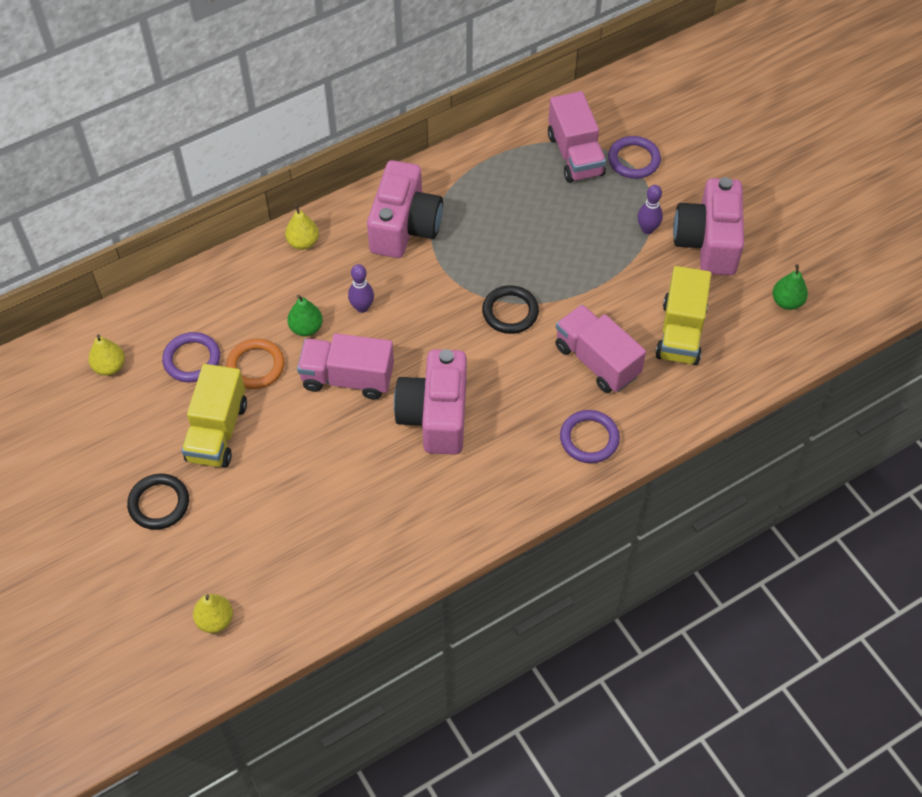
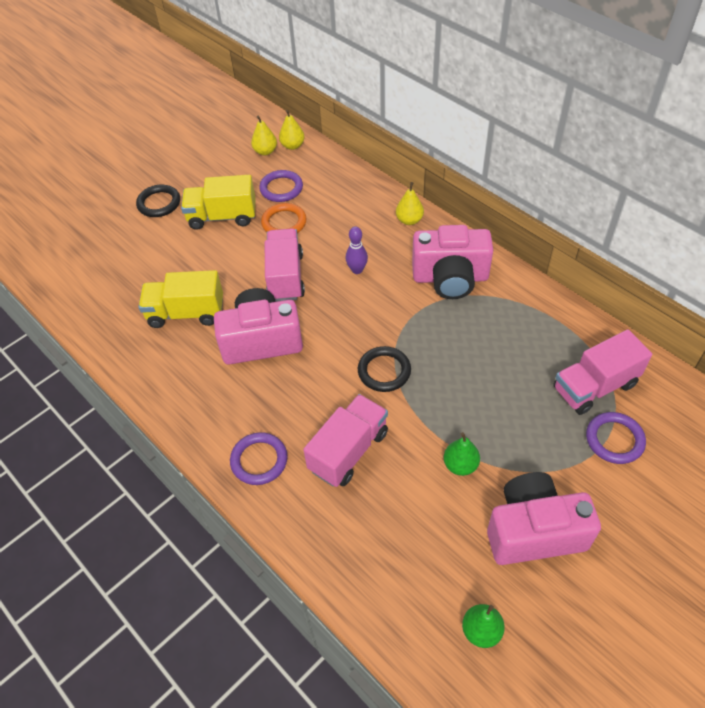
camera: 80 degrees right, 5 degrees down
yellow pear [193,594,233,633] -> yellow pear moved to [279,110,305,150]
green pear [287,295,323,336] -> green pear moved to [444,432,480,476]
purple bowling pin [637,185,663,234] -> none
yellow truck [655,266,711,365] -> yellow truck moved to [138,270,223,328]

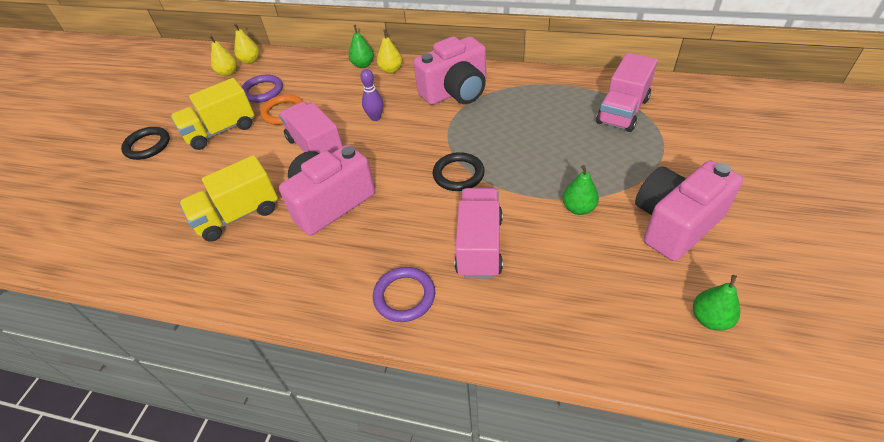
camera: 30 degrees left, 5 degrees down
purple ring [586,412,646,464] -> none
none -> green pear [349,25,374,68]

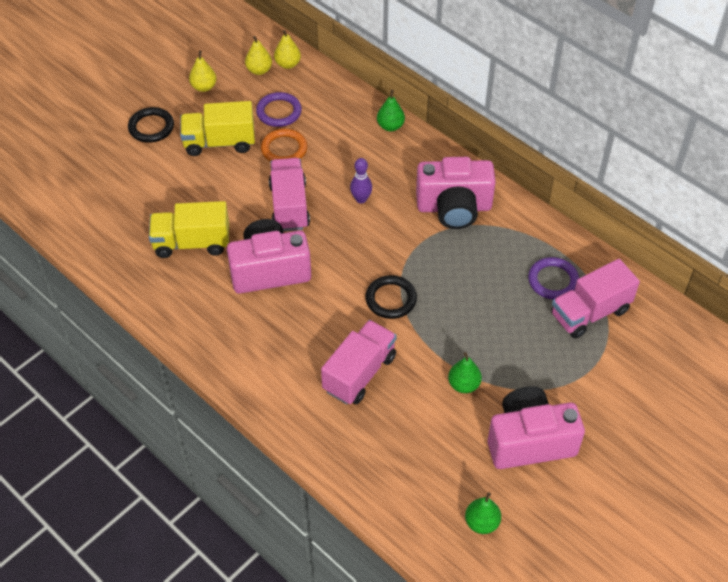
camera: 25 degrees right, 5 degrees up
purple ring [373,267,435,322] -> purple ring moved to [528,257,579,300]
yellow pear [377,30,402,74] -> yellow pear moved to [189,50,217,92]

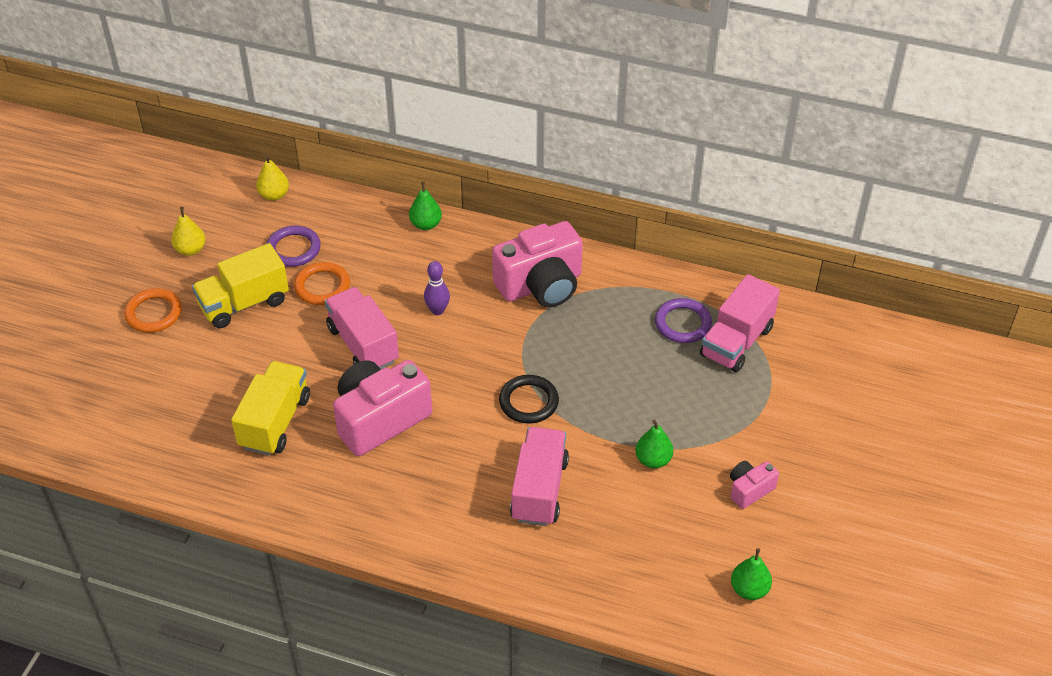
camera: 25 degrees left, 5 degrees down
black ring [128,107,174,143] -> orange ring [124,288,182,333]
yellow truck [149,201,229,258] -> yellow truck turned 135 degrees clockwise [231,361,310,456]
yellow pear [245,36,272,75] -> none
pink camera [488,386,585,469] -> pink camera [730,461,779,509], size x0.48

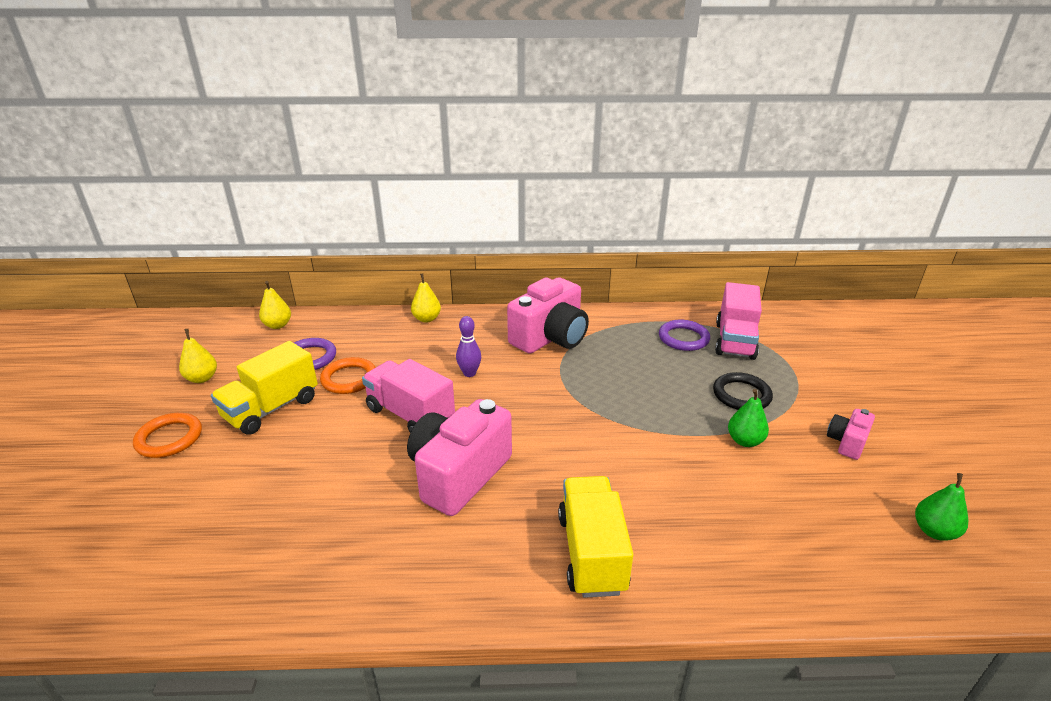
camera: 20 degrees left, 15 degrees down
yellow truck [231,361,310,456] -> yellow truck moved to [558,476,633,598]
green pear [409,182,442,230] -> yellow pear [411,273,441,323]
black ring [499,375,559,424] -> black ring moved to [713,372,773,410]
pink truck [510,427,569,526] -> none

